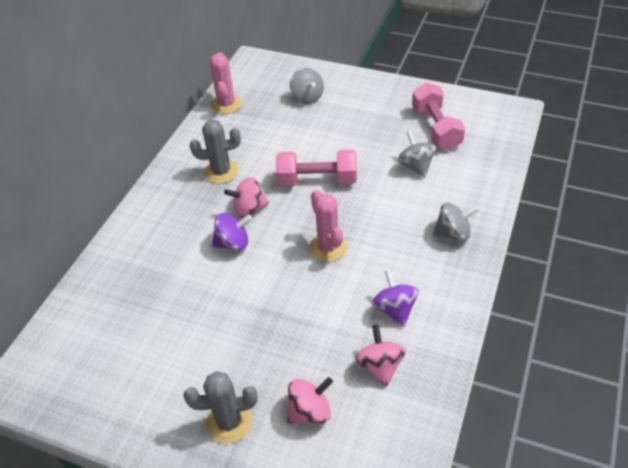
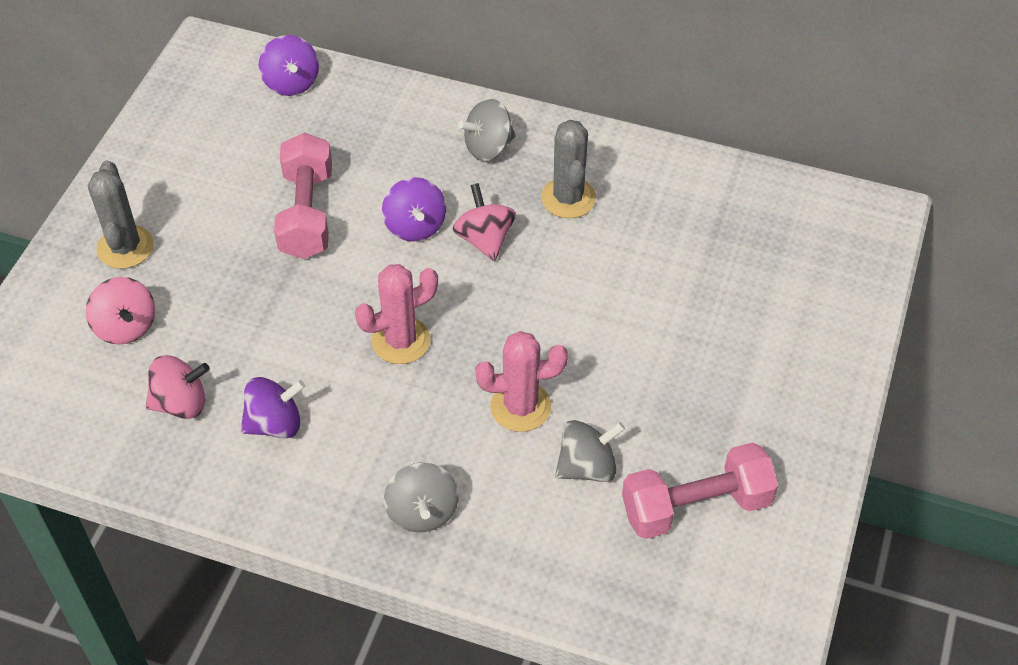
camera: 85 degrees right, 5 degrees up
pink cactus [210,52,242,114] -> pink cactus moved to [475,331,568,432]
pink dumbbell [276,150,357,186] -> pink dumbbell moved to [274,133,332,259]
grey spinning top [290,68,324,104] -> grey spinning top moved to [458,99,516,161]
none -> purple spinning top [259,35,319,96]

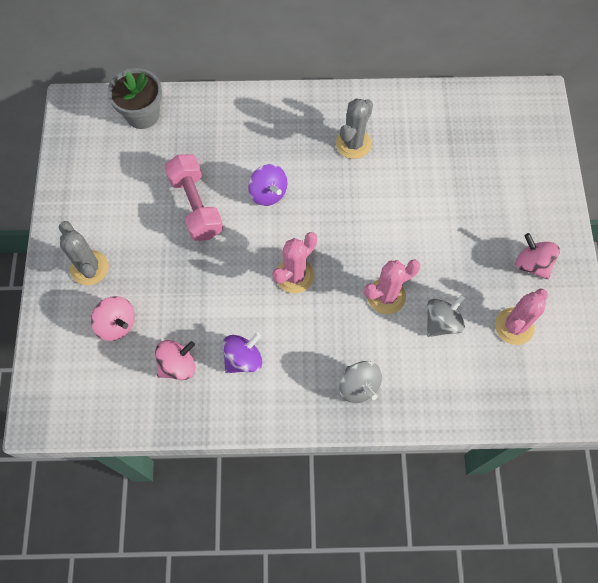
camera: 20 degrees left, 15 degrees up
purple spinning top [259,35,319,96] -> grey flower pot [108,68,162,129]
pink spinning top [453,183,516,261] -> pink spinning top moved to [516,233,560,279]
grey spinning top [458,99,516,161] -> none
grey cactus [541,120,596,218] -> grey cactus turned 60 degrees clockwise [336,98,373,159]
pink dumbbell [622,442,778,539] -> pink cactus [495,289,548,345]

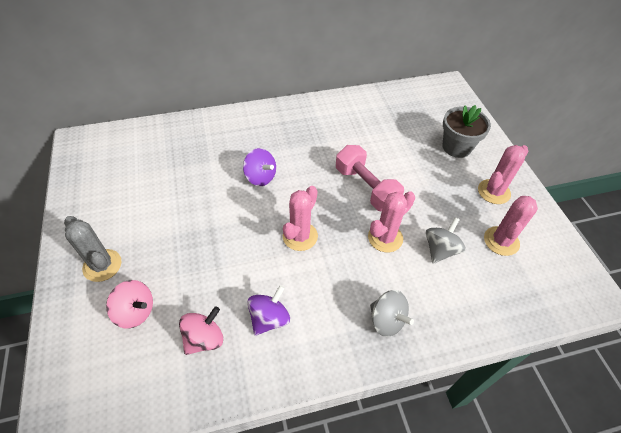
camera: 15 degrees left, 15 degrees down
grey flower pot [108,68,162,129] -> grey flower pot moved to [442,105,491,158]
pink dumbbell [164,154,223,241] -> pink dumbbell moved to [336,145,404,211]
grey cactus [336,98,373,159] -> none
pink spinning top [516,233,560,279] -> pink cactus [478,145,528,204]

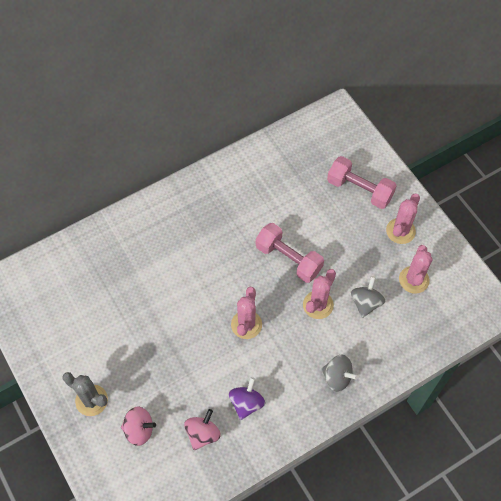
camera: 15 degrees left, 10 degrees up
purple spinning top [243,148,276,186] -> none
grey flower pot [442,105,491,158] -> pink dumbbell [327,156,397,209]

